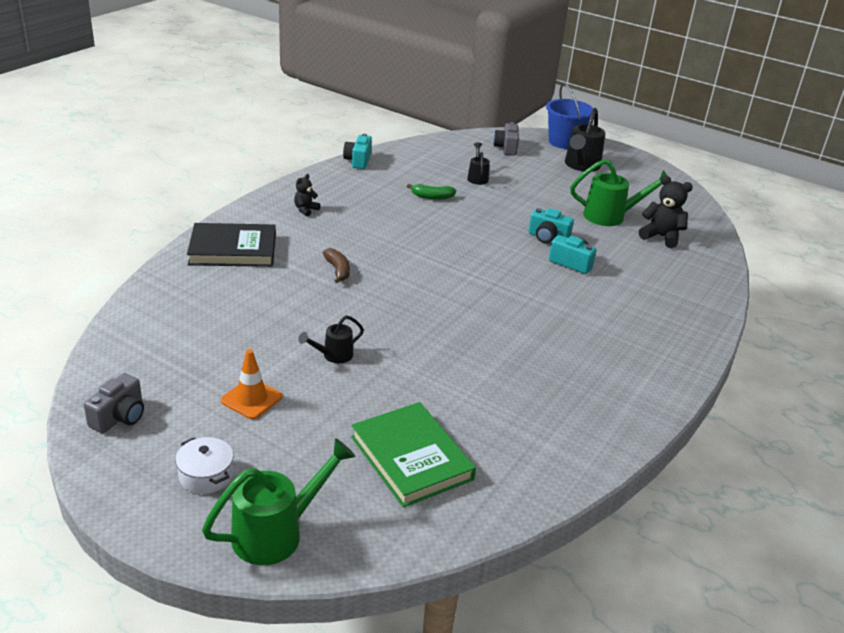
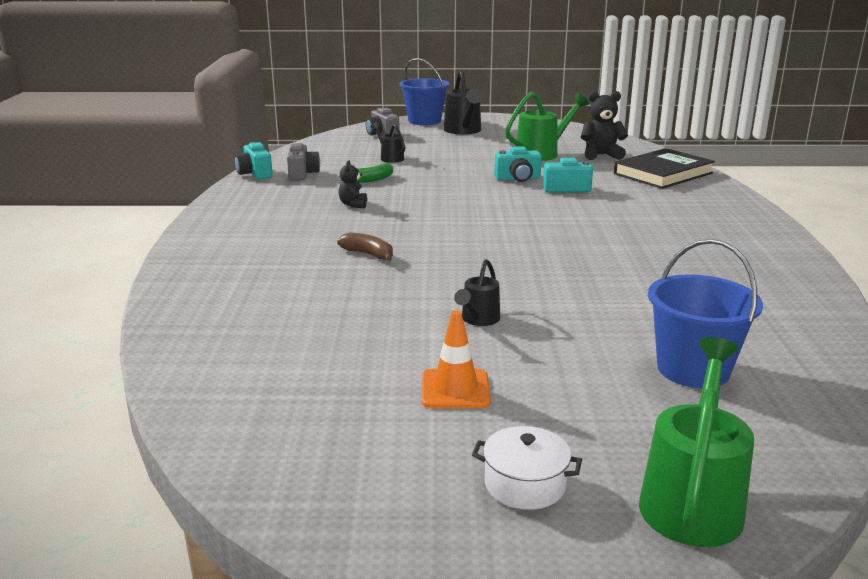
camera: 30 degrees left, 10 degrees down
grey camera [84,373,144,433] -> grey camera moved to [287,143,320,180]
black book [187,223,276,267] -> black book moved to [614,148,715,189]
black teddy bear [294,174,320,216] -> black teddy bear moved to [339,160,367,208]
green book [351,402,476,508] -> blue bucket [648,239,763,388]

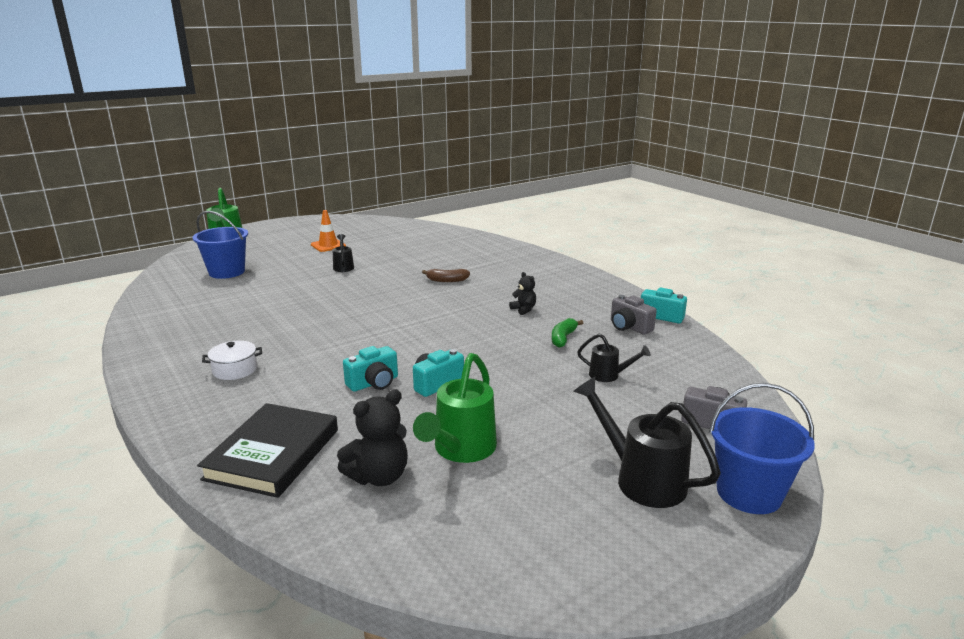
camera: 145 degrees right, 0 degrees up
white pot [472,426,582,510] -> white pot moved to [202,341,262,380]

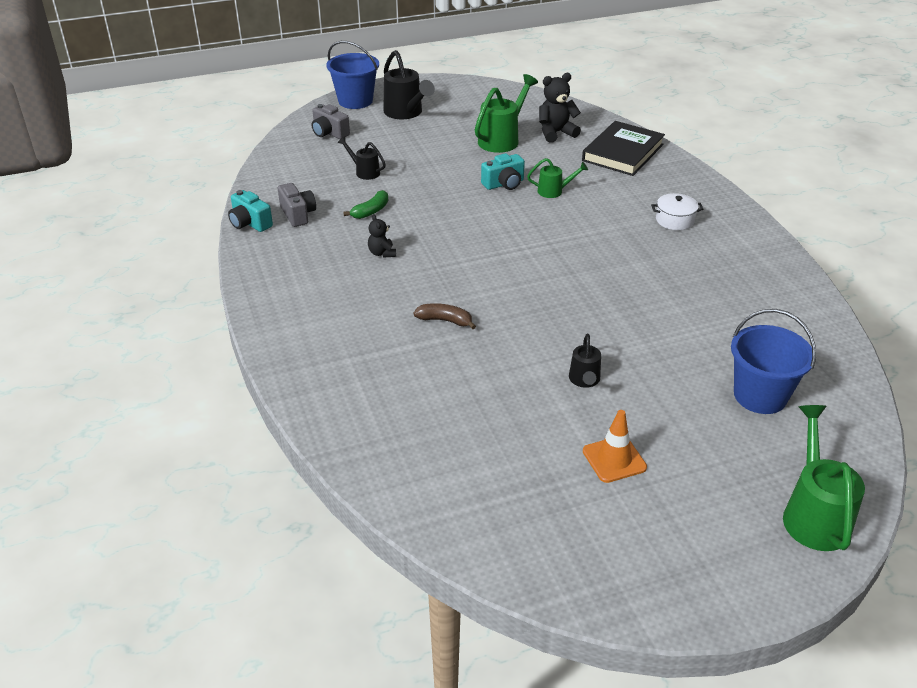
camera: 165 degrees left, 15 degrees up
turquoise camera [343,346,398,392] -> green watering can [527,158,588,198]

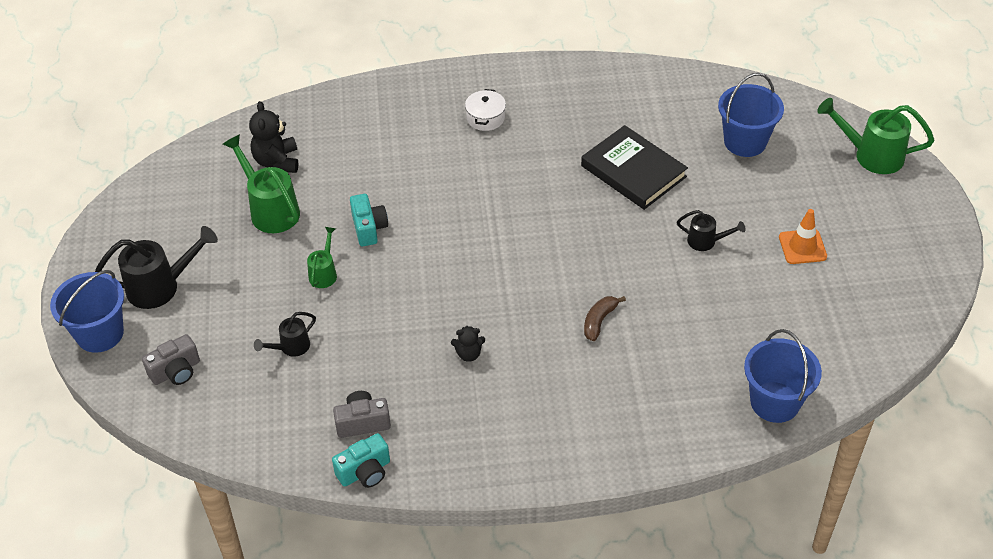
camera: 75 degrees left, 10 degrees up
green banana [343,190,388,219] -> none
green watering can [527,158,588,198] -> green watering can moved to [307,227,337,288]
black book [582,121,665,176] -> black book moved to [581,125,688,210]
none -> blue bucket [744,329,822,423]

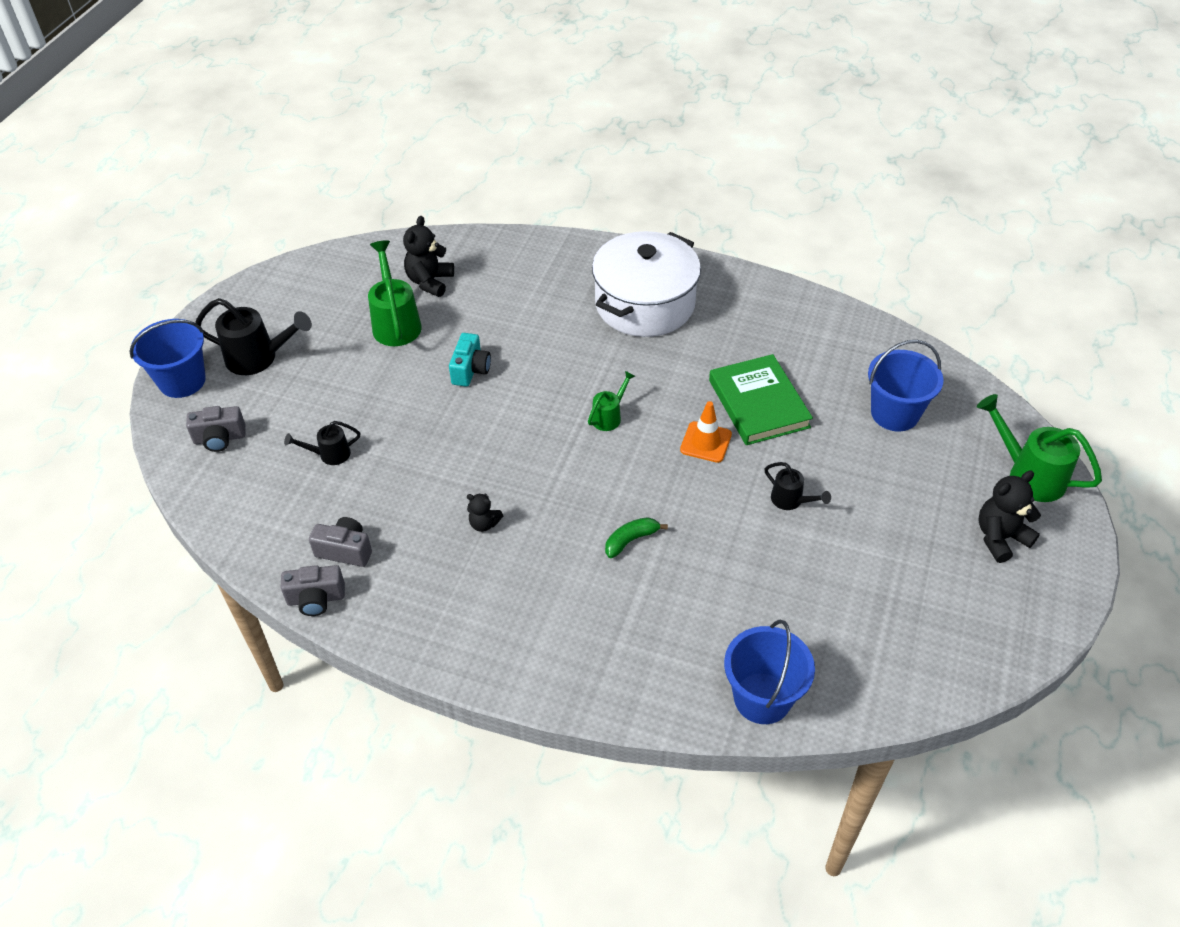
camera: 25 degrees right, 0 degrees up
green watering can [307,227,337,288] -> green watering can moved to [588,371,635,431]
turquoise camera [332,433,390,488] -> grey camera [281,565,345,616]
white pot [465,89,506,131] -> white pot [592,231,701,337], size x2.48
black book [581,125,688,210] -> green book [709,354,813,445]
brown banana [584,296,626,341] -> green banana [605,517,668,558]
orange traffic cone [779,209,827,264] -> orange traffic cone moved to [680,401,732,463]
none -> black teddy bear [978,470,1041,563]

